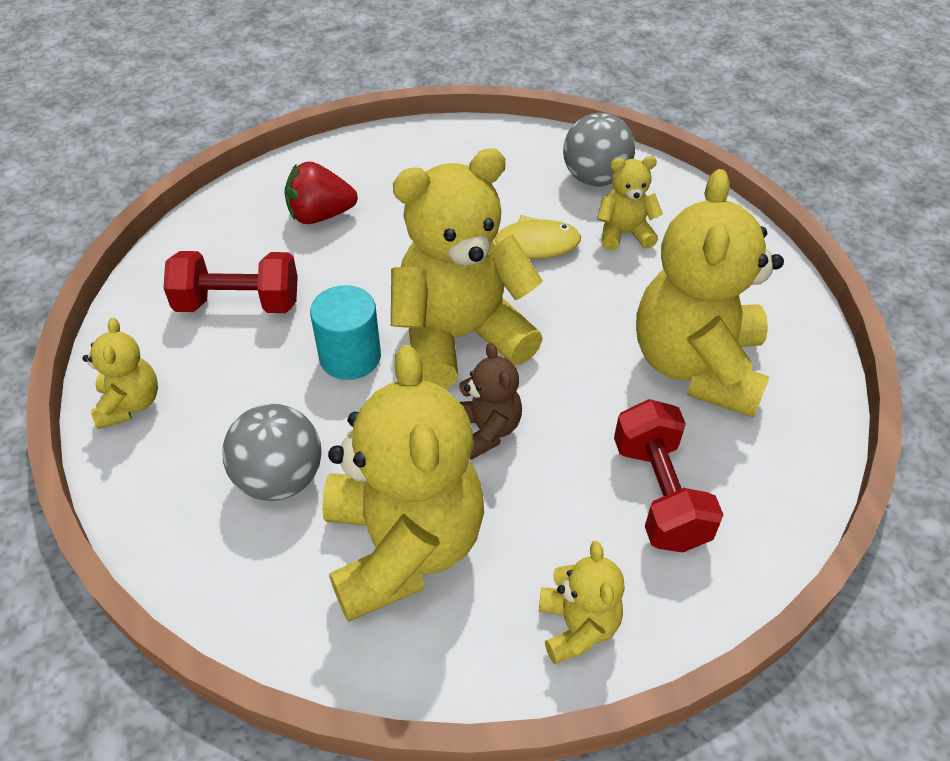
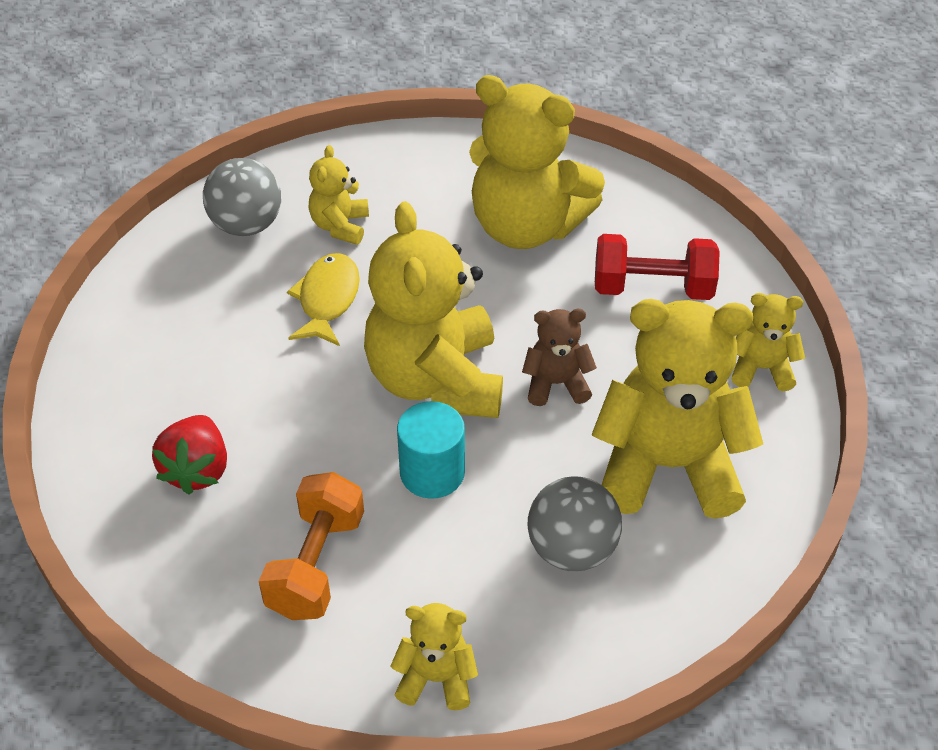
camera: 75 degrees left, 0 degrees up
red dumbbell [163,251,298,313] -> orange dumbbell [259,472,364,620]

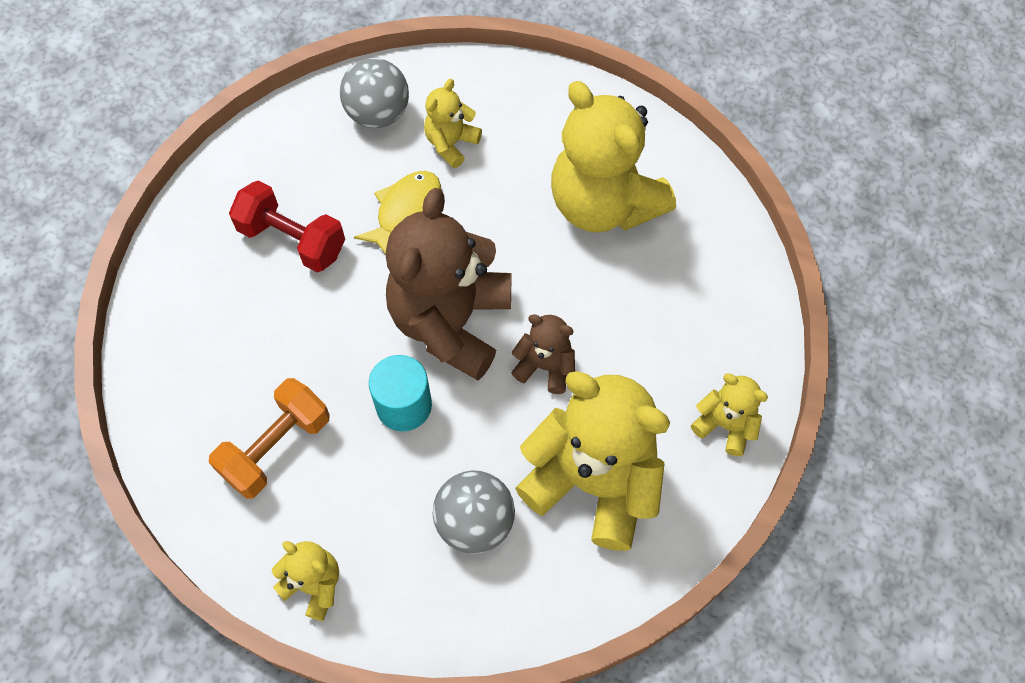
camera: 25 degrees right, 15 degrees up
red strawberry [152,415,227,495] -> none
yellow teddy bear [364,201,503,418] -> brown teddy bear [386,188,511,380]
red dumbbell [595,234,720,300] -> red dumbbell moved to [229,181,345,272]

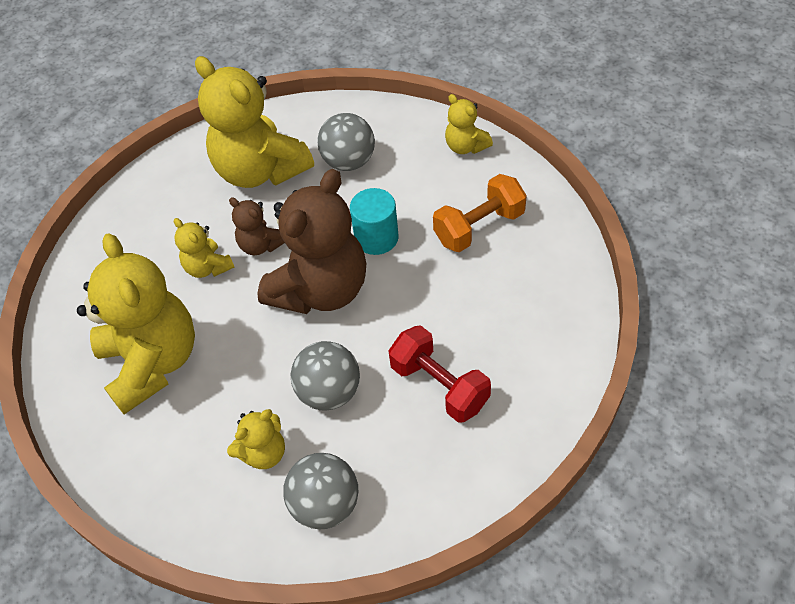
camera: 160 degrees left, 10 degrees down
yellow fish [354,171,441,254] -> grey ball [291,341,360,411]
yellow teddy bear [691,373,768,456] -> yellow teddy bear moved to [174,218,235,278]

